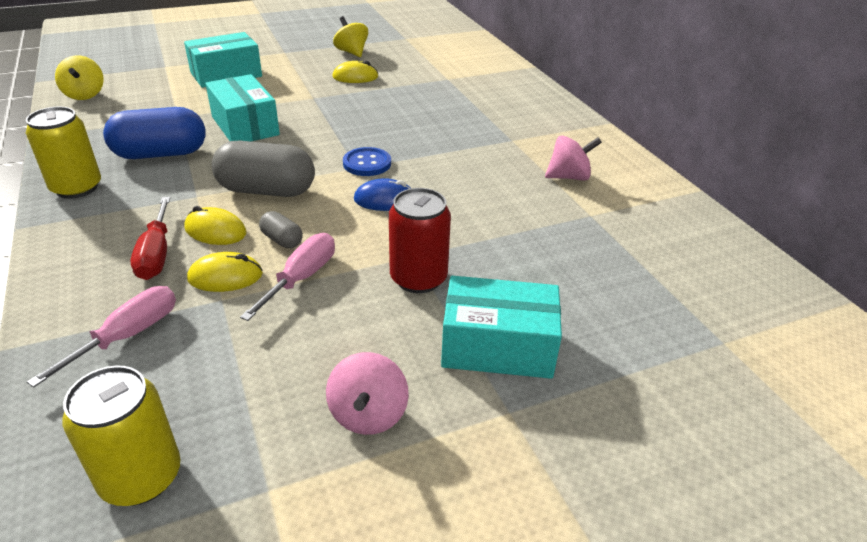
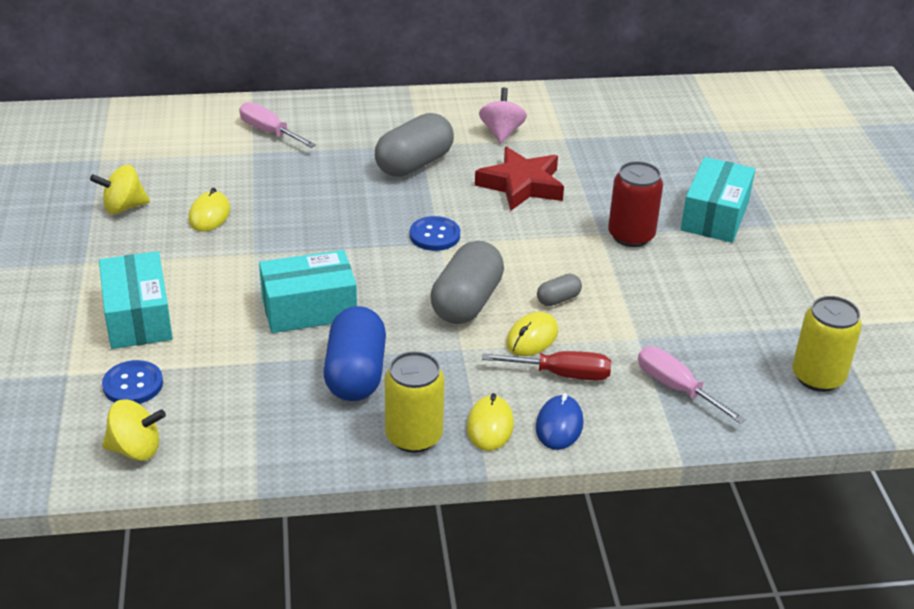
camera: 75 degrees left, 0 degrees up
yellow mouse [187,252,263,292] -> yellow mouse moved to [467,393,514,451]
pink screwdriver [240,233,335,321] -> pink screwdriver moved to [239,102,316,148]
pink spinning top [326,352,409,435] -> none
blue mouse [354,178,411,211] -> blue mouse moved to [536,393,584,450]
none -> blue button [102,360,163,404]
none -> grey capsule [375,113,454,177]
none -> red star [475,147,564,211]

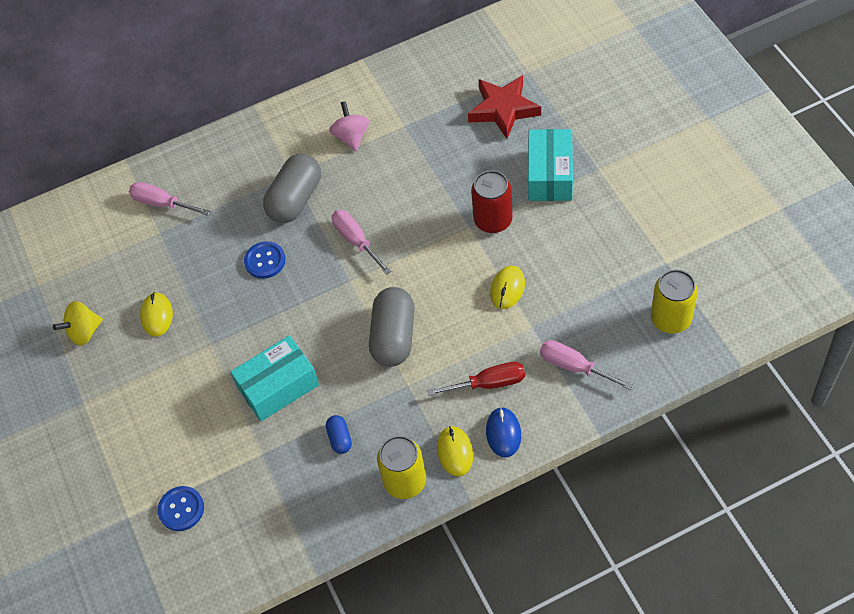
camera: 10 degrees left, 20 degrees up
turquoise box [99,251,173,349] -> none
yellow spinning top [102,400,166,461] -> none
blue capsule [323,306,386,401] -> blue capsule [326,415,352,454], size x0.47
blue button [410,216,460,251] -> blue button moved to [244,241,285,279]
red star [475,147,564,211] -> red star moved to [468,75,541,139]
yellow mouse [506,312,558,356] -> yellow mouse moved to [490,266,525,309]
grey capsule [537,274,582,306] -> none
none -> pink screwdriver [332,210,391,275]

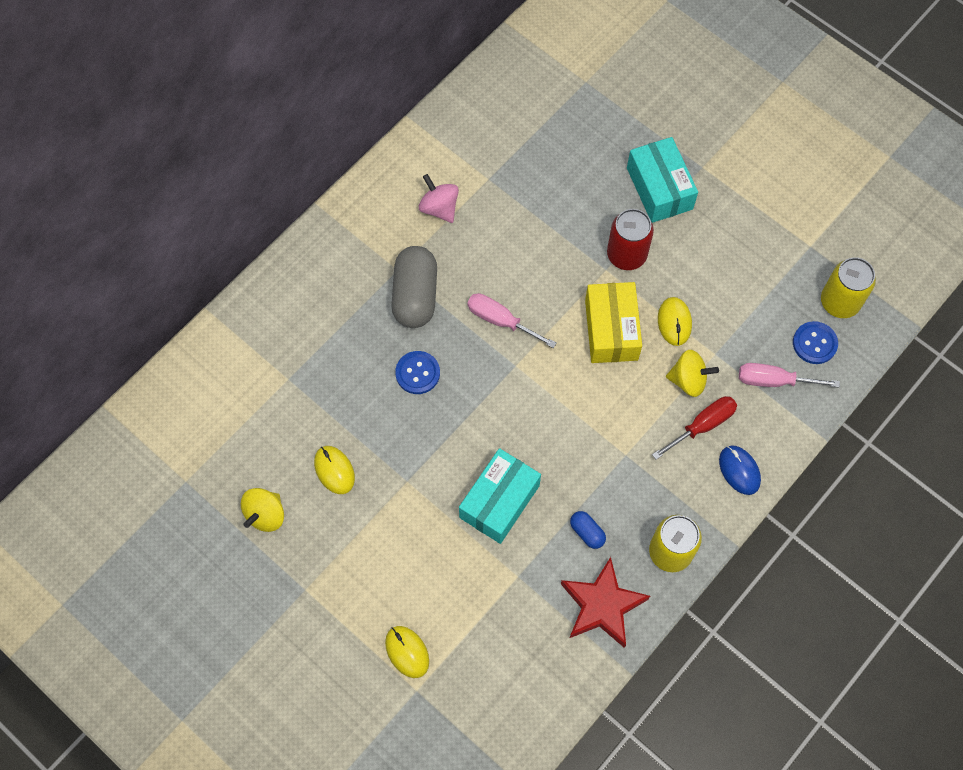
camera: 30 degrees left, 10 degrees up
pink screwdriver [129,182,210,216] -> none
blue button [157,486,204,531] -> blue button moved to [793,321,838,364]
grey capsule [369,287,415,367] -> none
yellow mouse [437,426,473,476] -> yellow mouse moved to [385,626,429,678]
red star [468,75,541,139] -> red star moved to [561,557,650,648]
none -> yellow box [585,282,642,363]
none -> yellow spinning top [666,350,719,397]

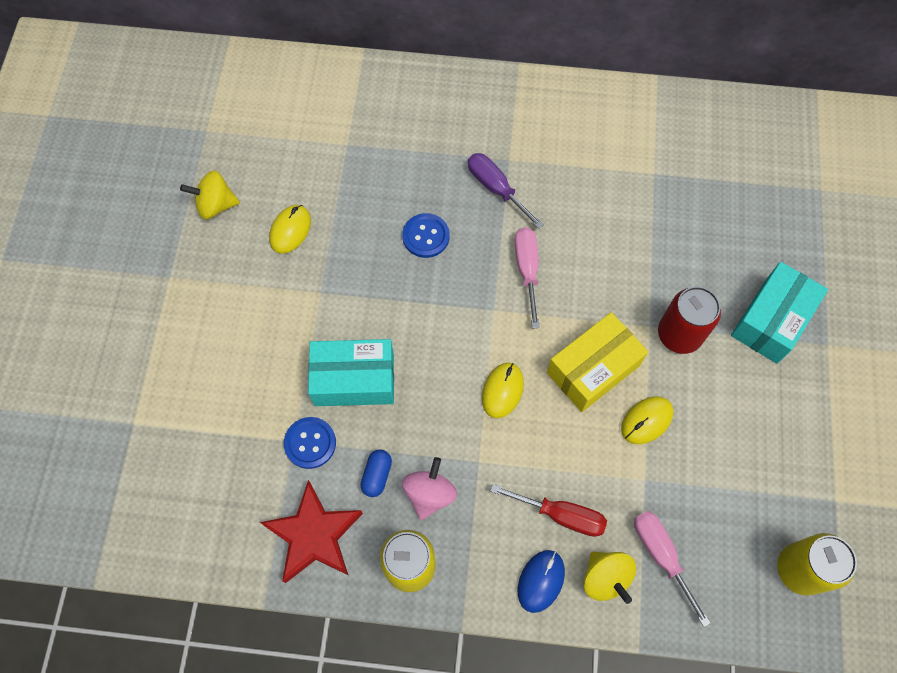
camera: 55 degrees right, 0 degrees up
yellow mouse [385,626,429,678] -> yellow mouse moved to [482,363,524,418]
grey capsule [392,246,437,328] -> purple screwdriver [468,153,544,229]
pink spinning top [419,174,459,223] -> pink spinning top moved to [402,457,457,520]
yellow spinning top [666,350,719,397] -> yellow spinning top moved to [584,552,636,604]
blue button [793,321,838,364] -> blue button moved to [284,417,336,469]

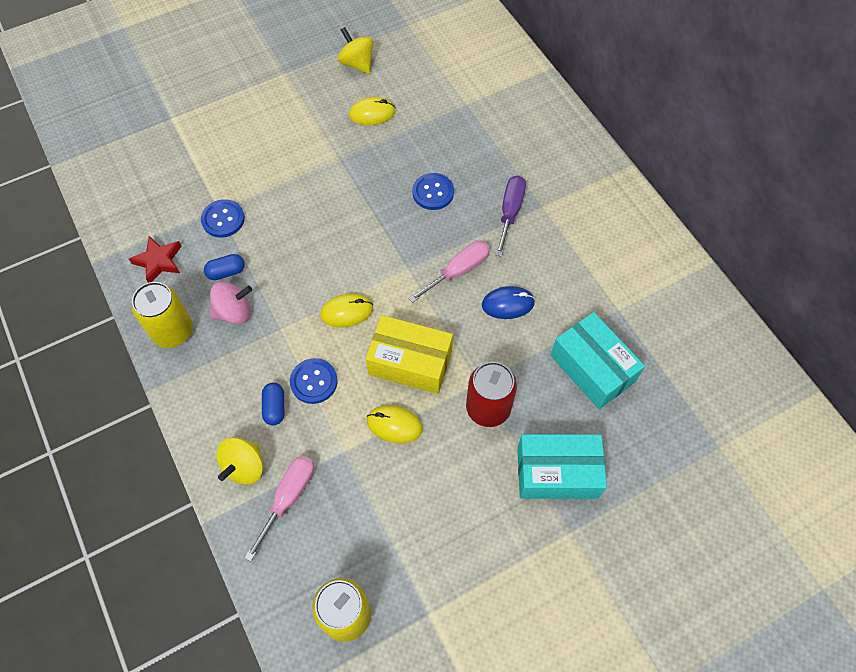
camera: 55 degrees right, 5 degrees down
red star [260,480,363,583] -> red star [129,236,182,283], size x0.63
turquoise box [308,339,394,406] -> turquoise box moved to [551,312,645,409]
red screwdriver [490,484,607,537] -> blue capsule [262,383,284,425]
blue mouse [518,550,565,613] -> blue mouse moved to [482,286,535,319]
none -> blue button [290,358,338,404]

